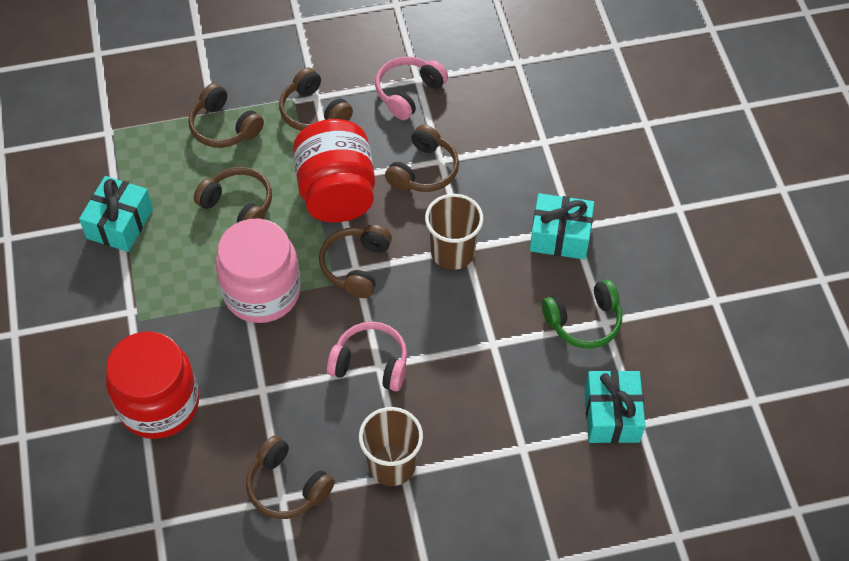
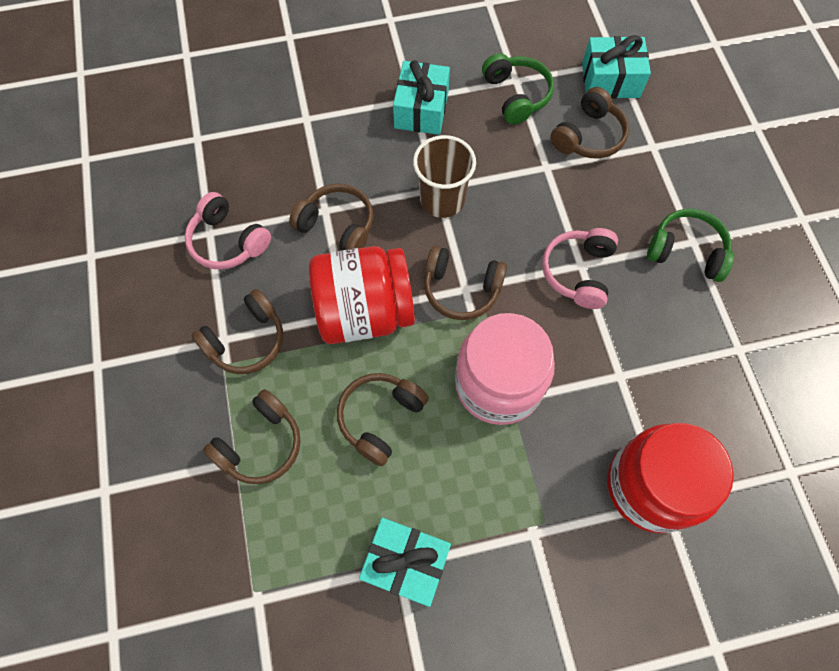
camera: 90 degrees left, 10 degrees up
brown headphones [246,435,335,519] -> brown headphones moved to [550,87,629,158]
brown cup [359,407,423,486] -> green headphones [647,209,734,282]

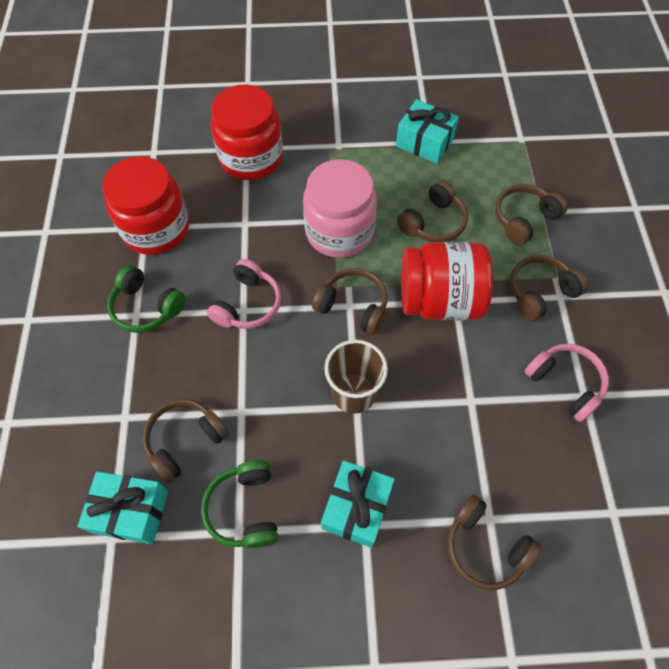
camera: 170 degrees left, 5 degrees down
brown headphones [289,184,374,251] -> brown headphones moved to [447,494,541,590]
none -> red jar [102,156,189,255]

